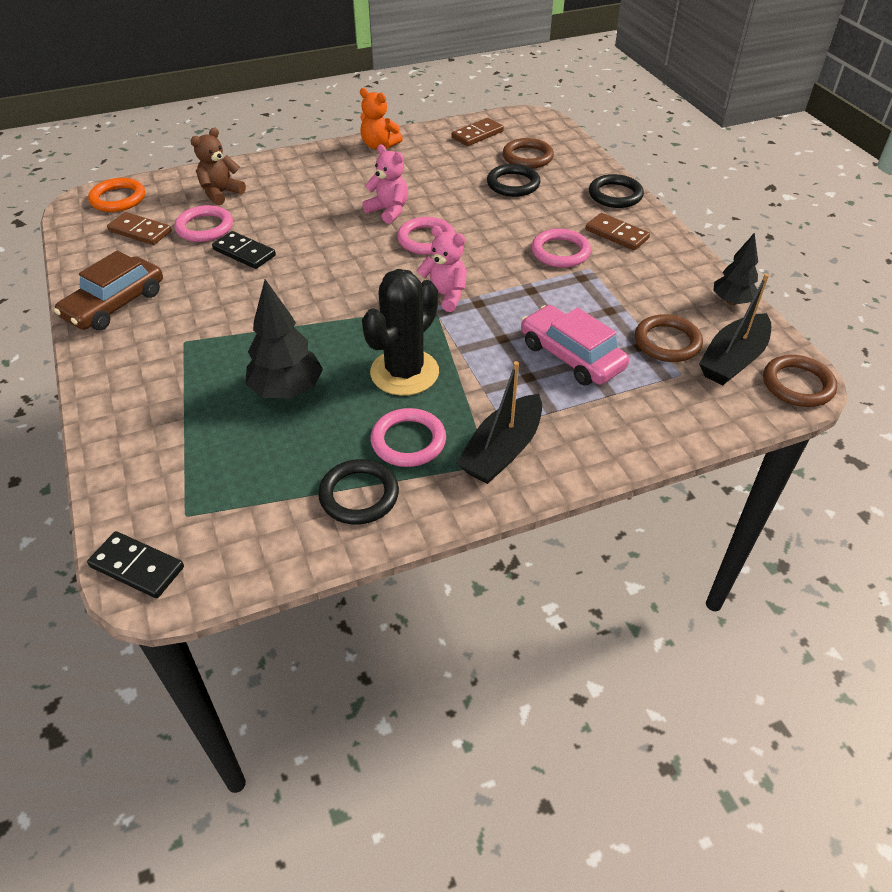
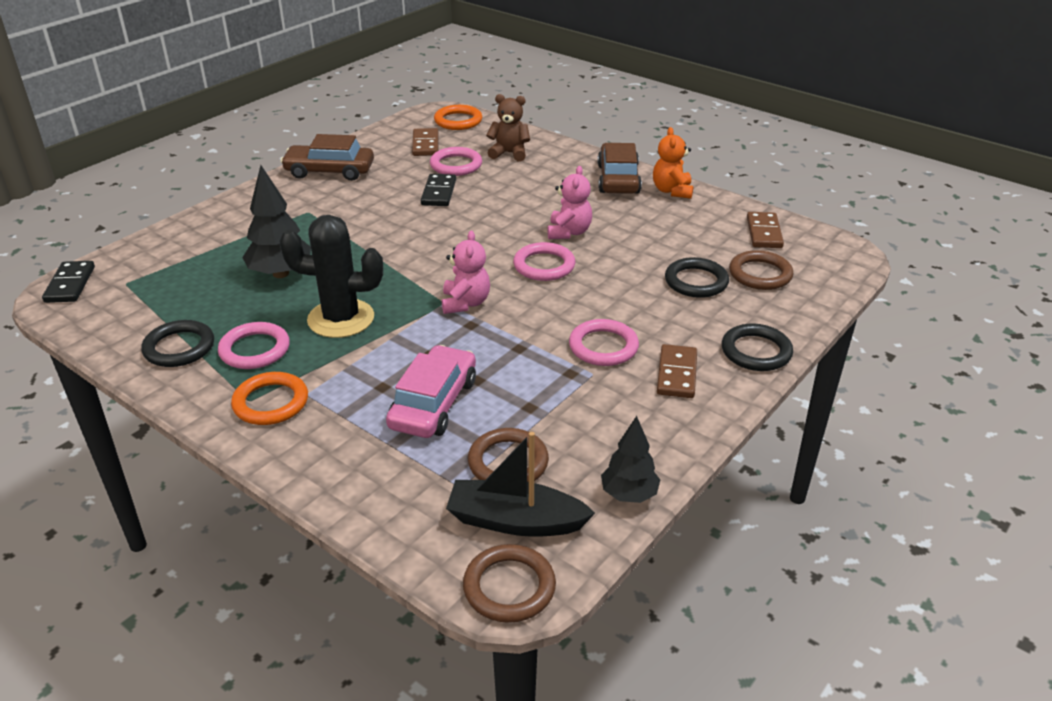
camera: 60 degrees right, 10 degrees down
brown domino [451,118,504,146] -> brown domino turned 75 degrees clockwise [747,212,784,248]
black boat [456,361,542,484] -> orange ring [231,372,308,425]
none -> brown car [597,143,642,194]

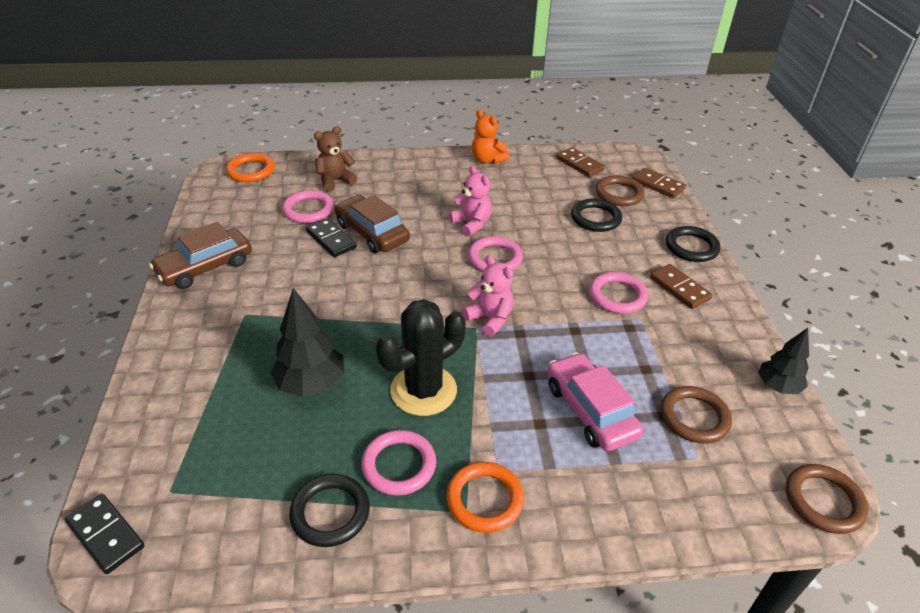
camera: 45 degrees left, 5 degrees up
brown domino [412,128,438,156] -> brown domino moved to [632,167,686,198]
black boat [446,432,595,537] -> none
brown car [597,143,642,194] -> brown car moved to [334,195,410,253]

